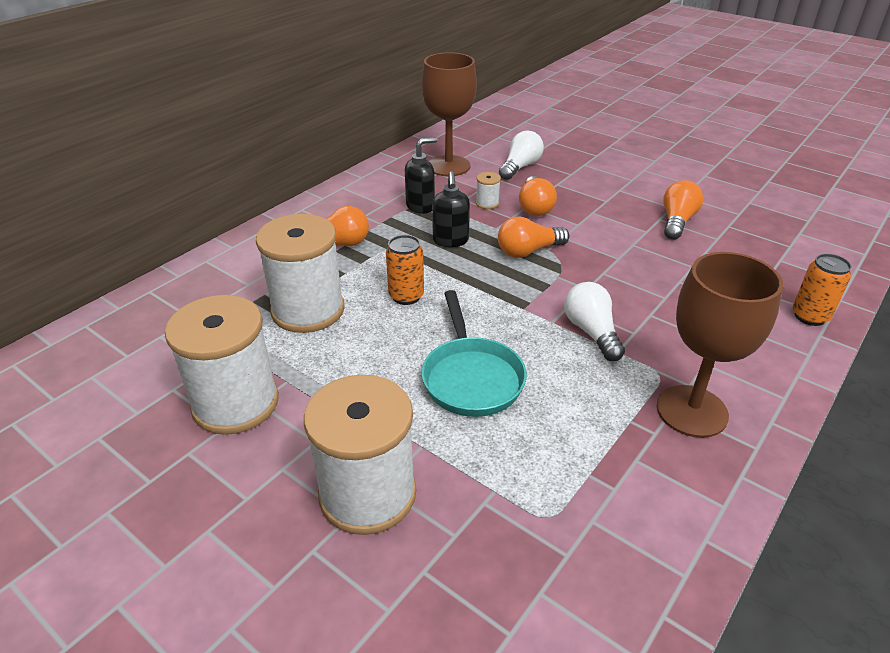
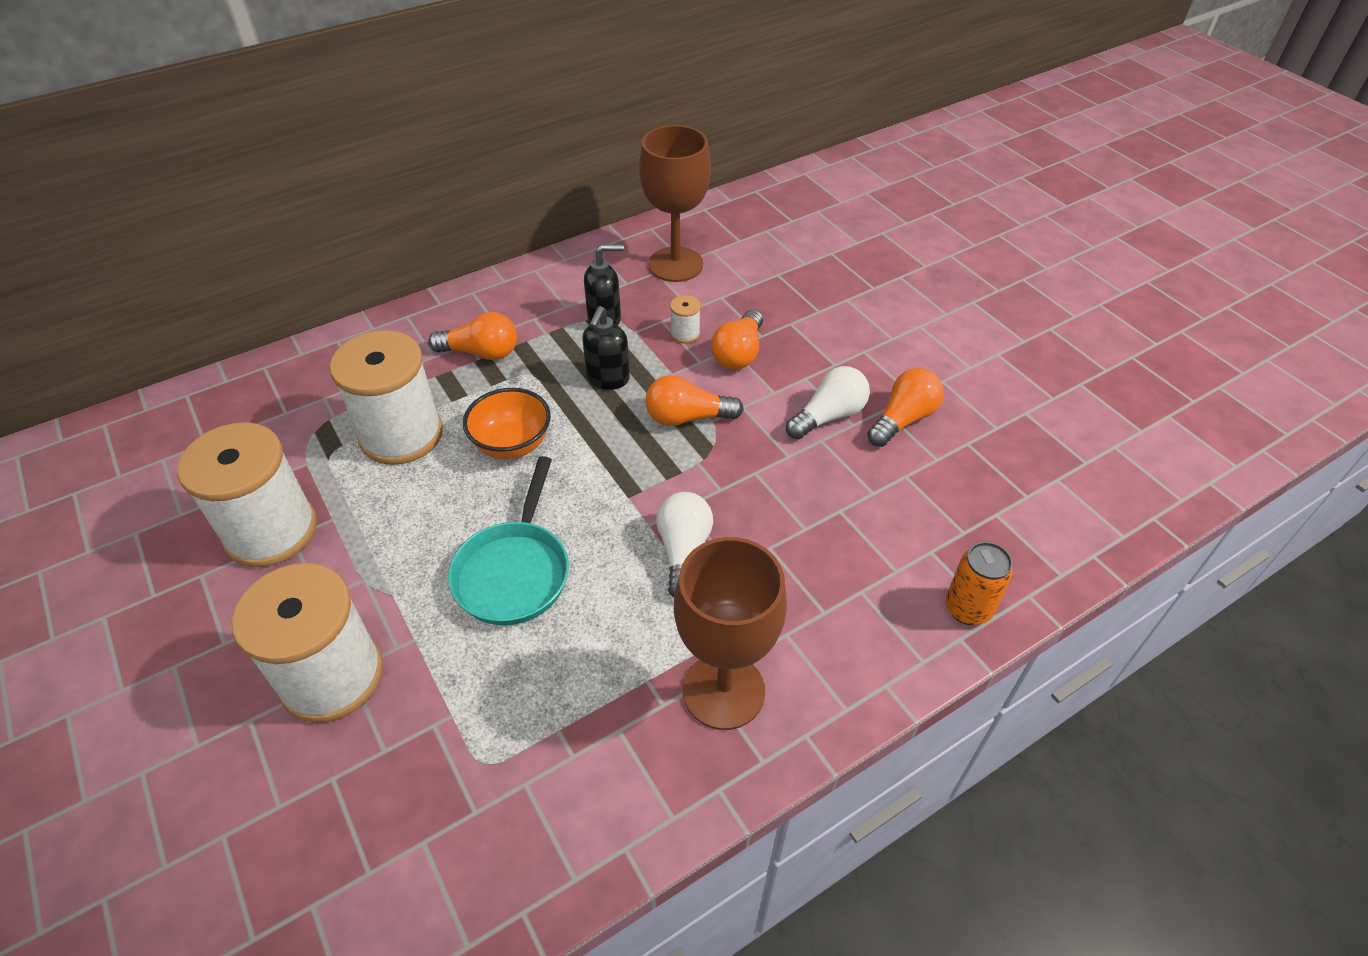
camera: 20 degrees right, 10 degrees up
orange can [386,235,424,305] -> orange bowl [463,388,551,459]
white light bulb [499,131,544,180] -> white light bulb moved to [786,366,870,439]

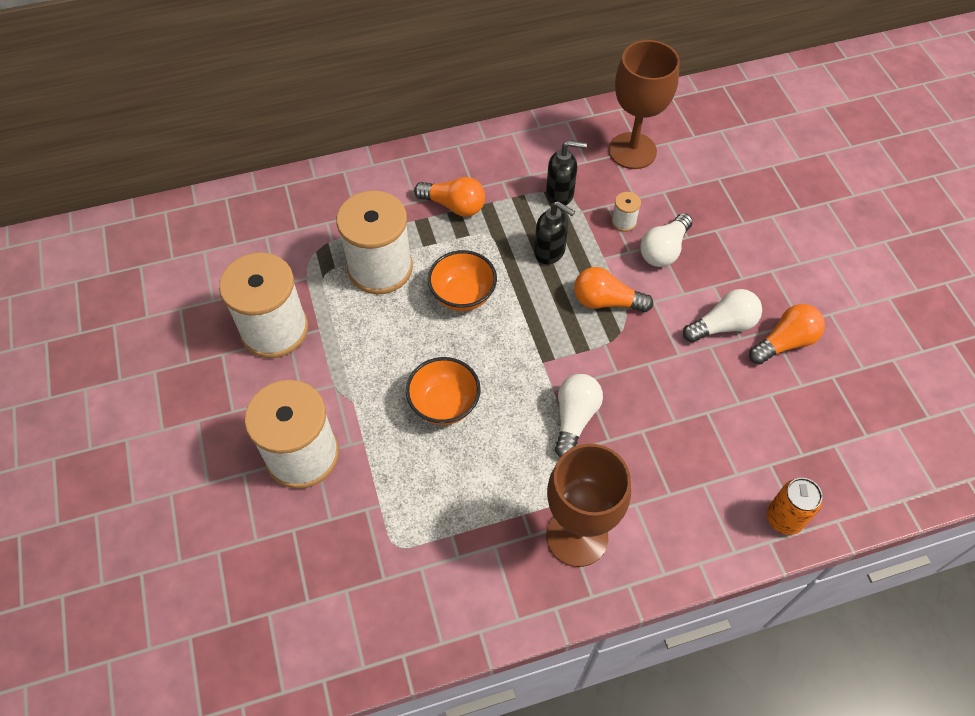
camera: 15 degrees right, 10 degrees up
turquoise pan [448,456,569,625] -> orange bowl [406,357,481,425]
black soap dispenser [582,306,630,390] -> black soap dispenser turned 90 degrees counterclockwise [534,201,575,264]
orange light bulb [711,309,763,370] -> white light bulb [640,213,693,267]

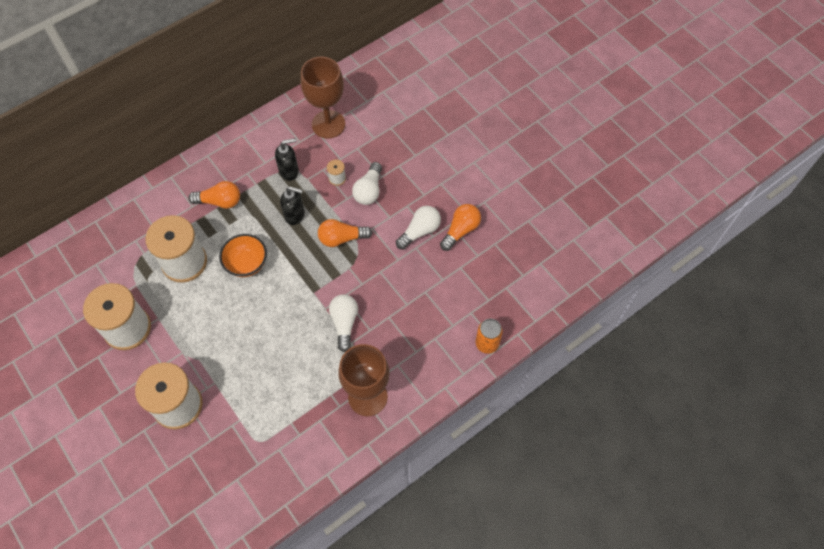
camera: 20 degrees left, 5 degrees up
orange bowl [406,357,481,425] -> none

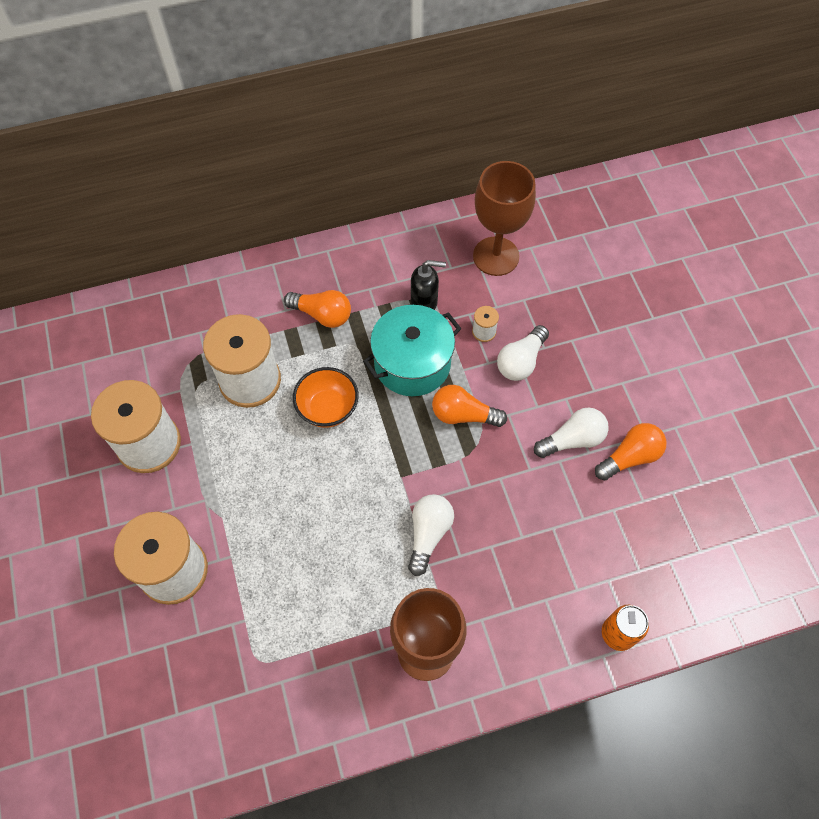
camera: 20 degrees right, 0 degrees up
black soap dispenser [280,187,305,225] -> turquoise pot [363,305,462,396]

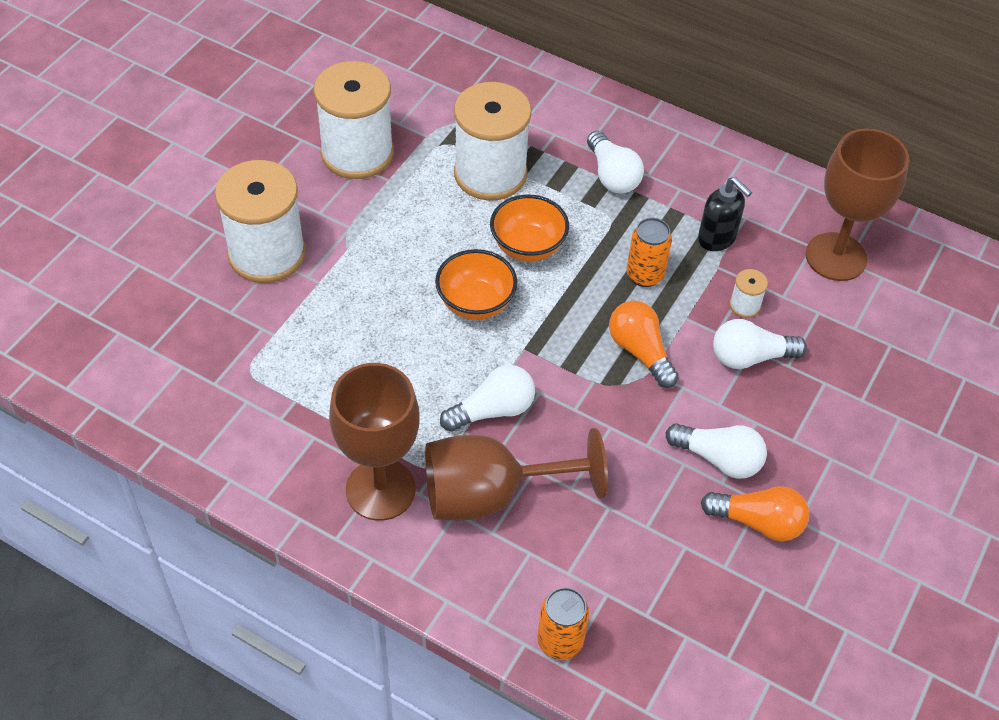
camera: 45 degrees right, 10 degrees down
orange light bulb [284,290,351,328] -> white light bulb [587,131,644,193]
turquoise pot [363,305,462,396] -> orange can [627,218,672,287]
none -> brown goblet [425,428,608,521]
none -> orange bowl [435,249,517,320]

